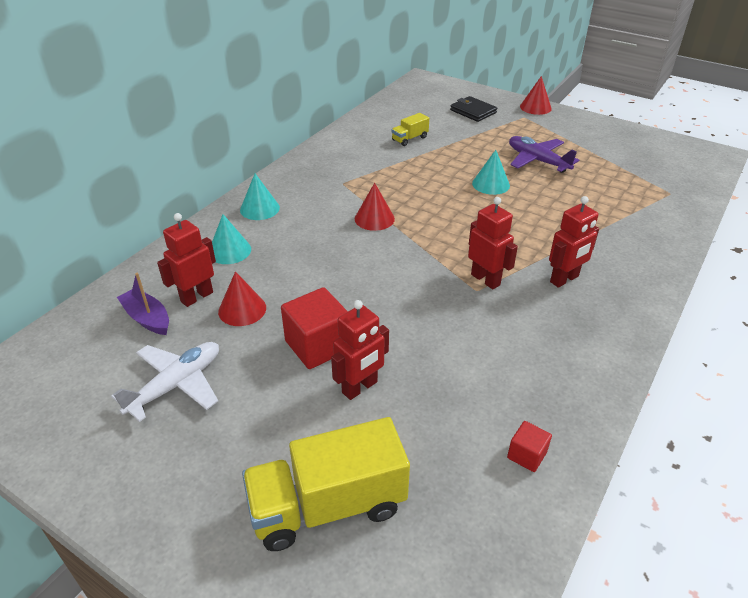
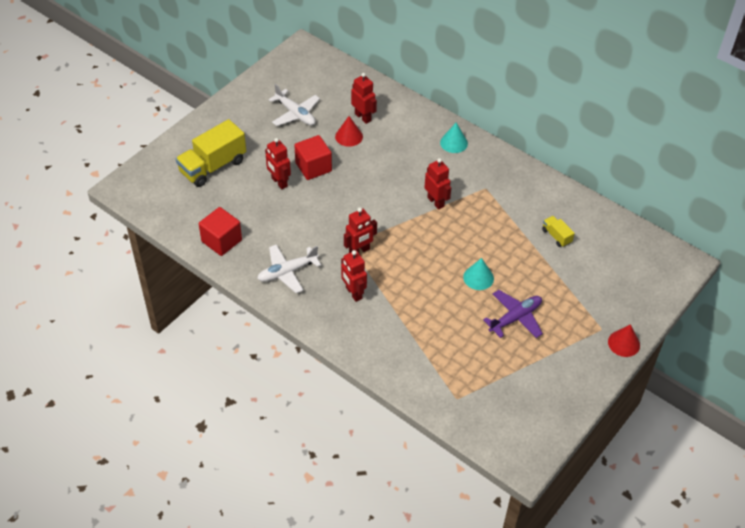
camera: 95 degrees right, 10 degrees up
purple boat [117,273,169,335] -> none
turquoise cone [212,214,251,264] -> none
yellow truck [242,417,410,551] -> yellow truck turned 120 degrees counterclockwise [176,119,246,187]
red cone [355,183,395,231] -> red robot [424,158,451,210]
black wallet [450,96,497,122] -> none
red cube [507,421,552,472] -> red cube [199,207,242,256], size x1.93
none -> white plane [257,244,321,293]

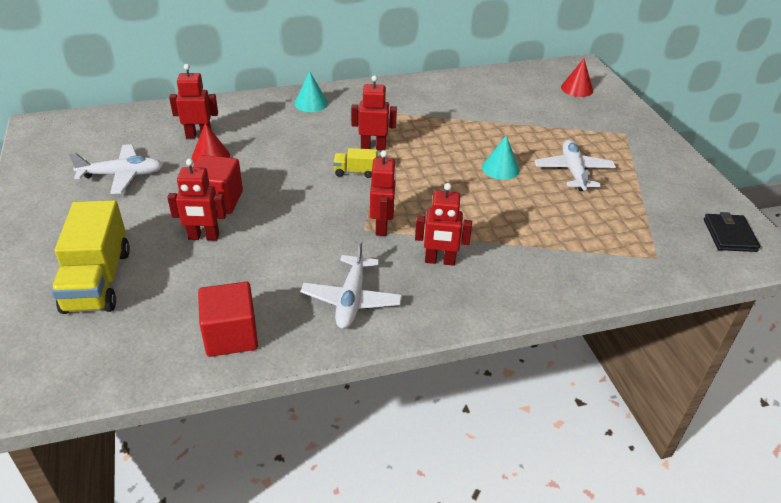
camera: 55 degrees left, 10 degrees down
purple plane [483,290,543,338] -> white plane [534,140,616,191]
yellow truck [542,216,575,247] -> yellow truck moved to [333,148,378,178]
red cone [608,324,640,357] -> red cone moved to [561,59,593,97]
none -> black wallet [704,212,760,252]

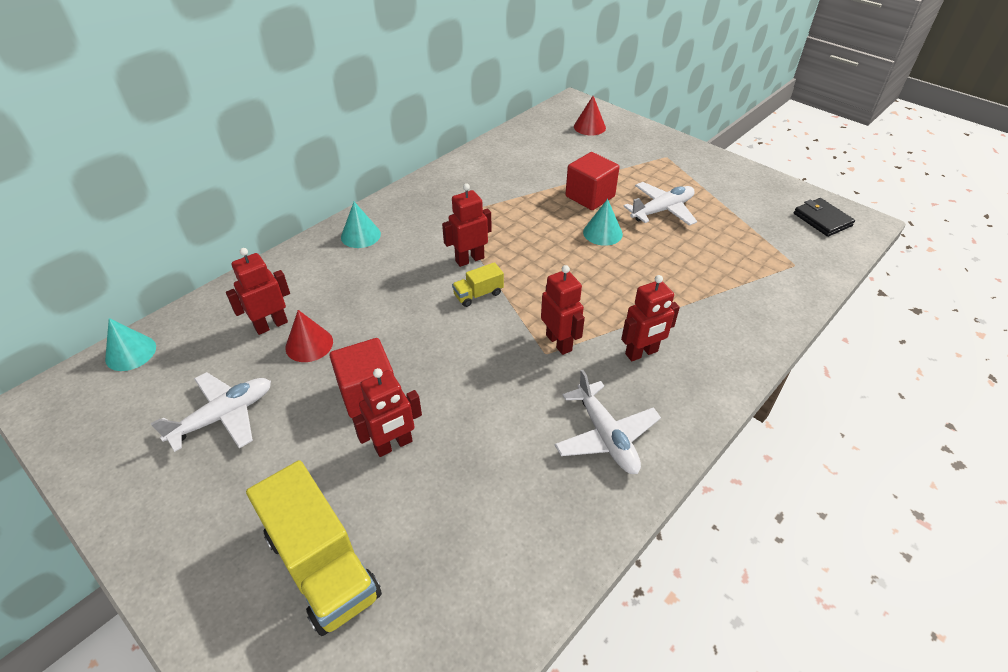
camera: 30 degrees left, 5 degrees up
red cube [198,282,258,357] -> red cube moved to [565,152,619,210]
white plane [534,140,616,191] -> white plane turned 90 degrees clockwise [624,182,697,226]
none -> turquoise cone [105,318,156,371]

